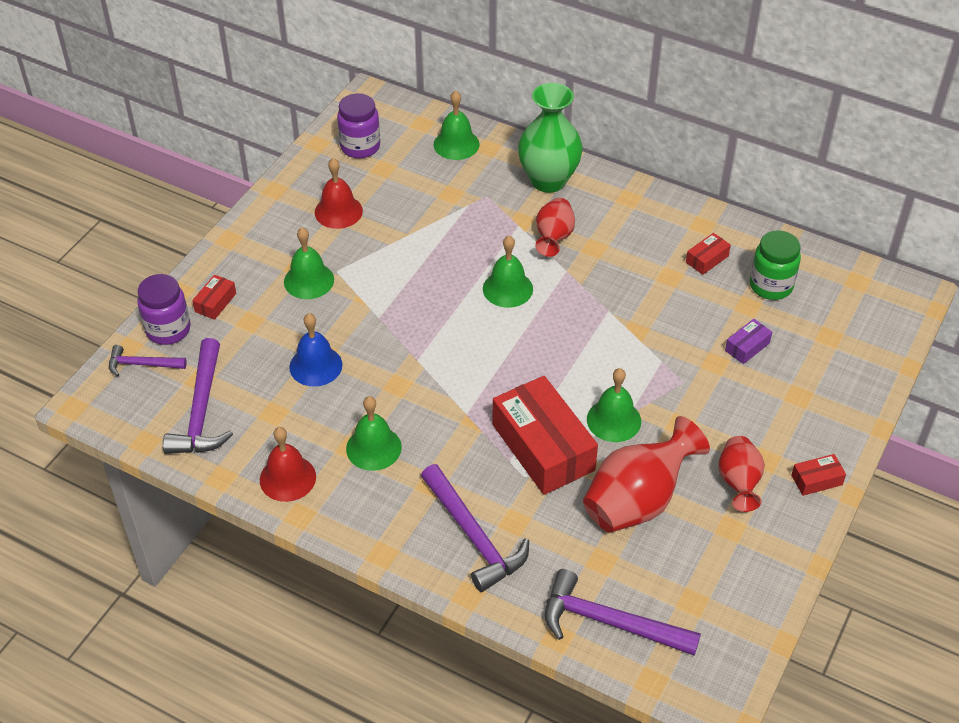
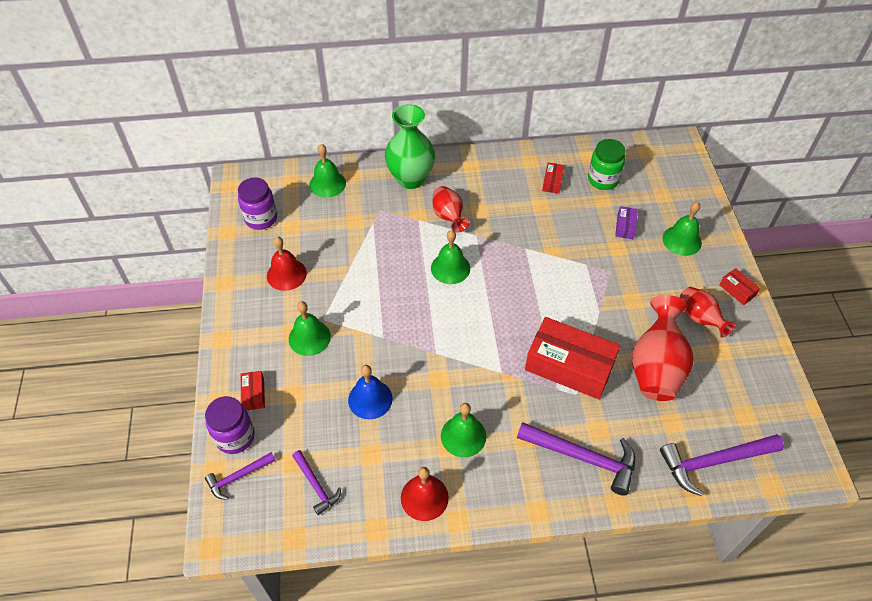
camera: 35 degrees left, 5 degrees up
purple hammer [163,338,233,454] -> purple hammer [292,450,341,515], size x0.57
green bell [587,368,641,442] -> green bell moved to [663,202,702,256]
red box [791,454,846,496] -> red box turned 75 degrees counterclockwise [719,268,760,305]

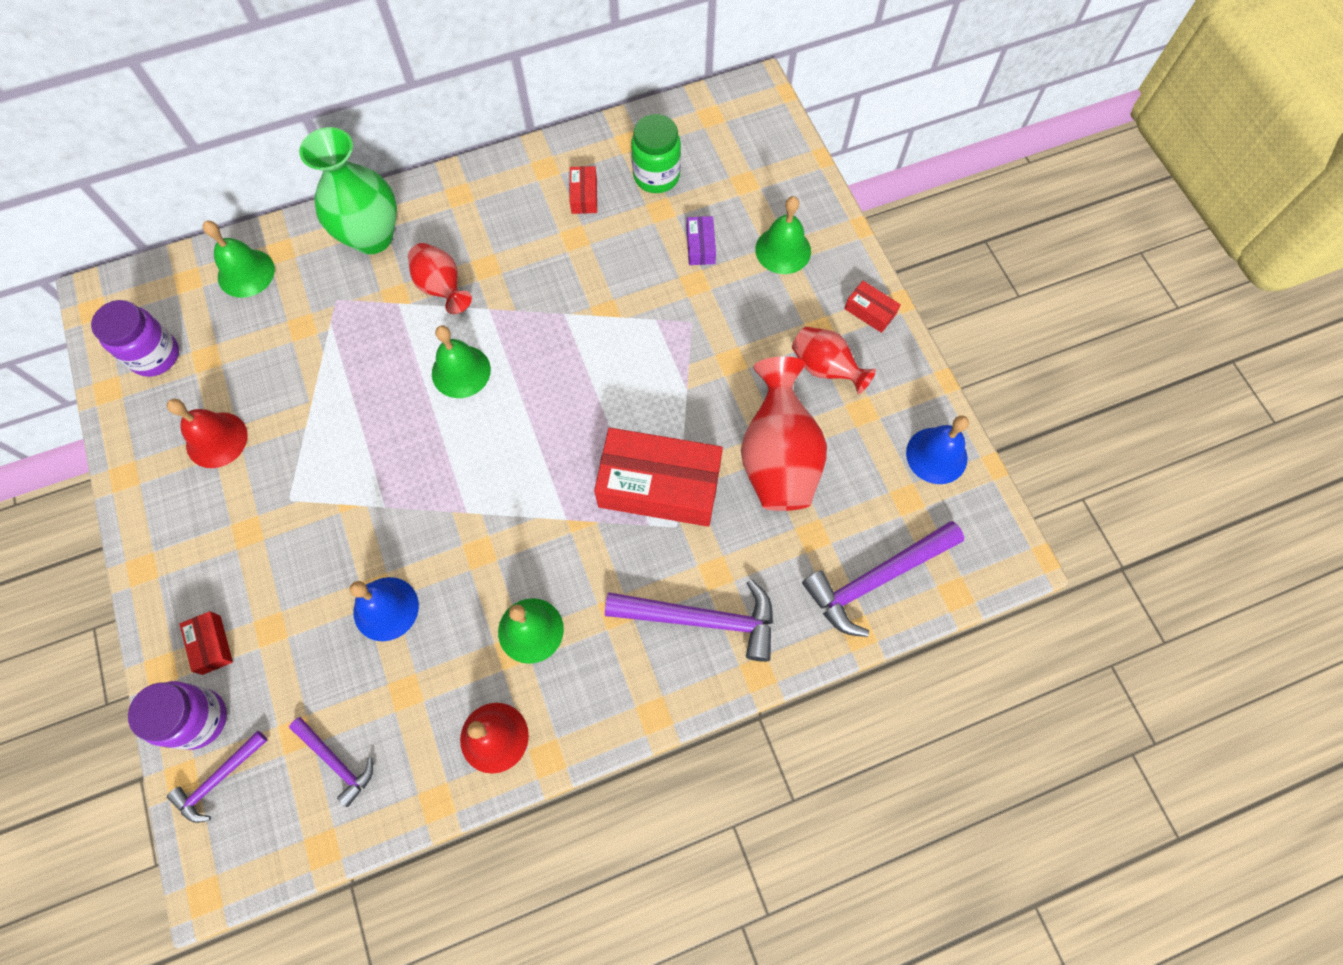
camera: 15 degrees left, 15 degrees up
green bell [289,301,331,356] -> none
none -> blue bell [906,415,969,484]

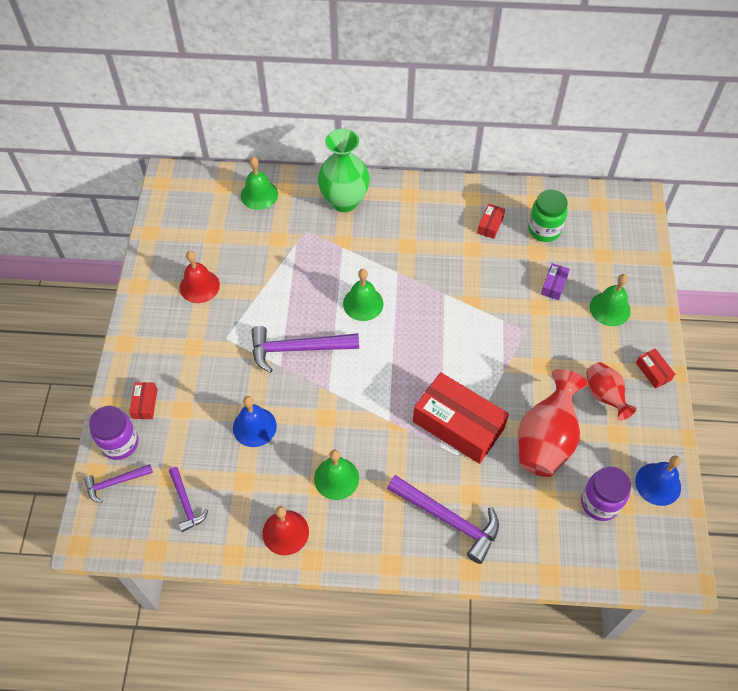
camera: 25 degrees right, 10 degrees down
purple jar [91,300,179,377] -> purple jar moved to [581,466,631,521]
red vase [408,243,472,314] -> none
purple hammer [802,521,964,637] -> purple hammer moved to [251,326,359,373]

